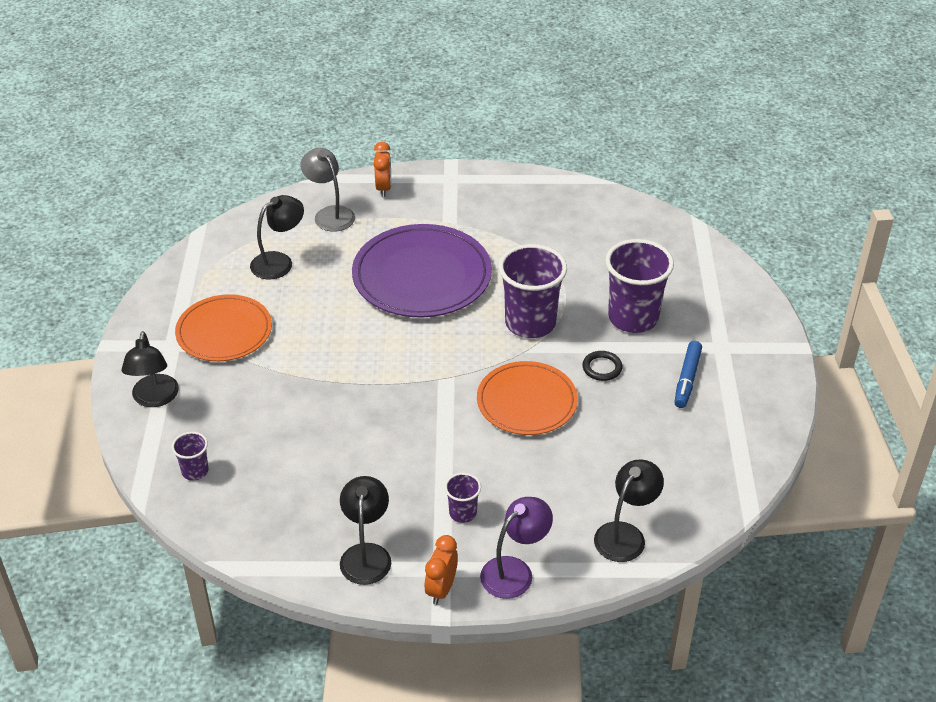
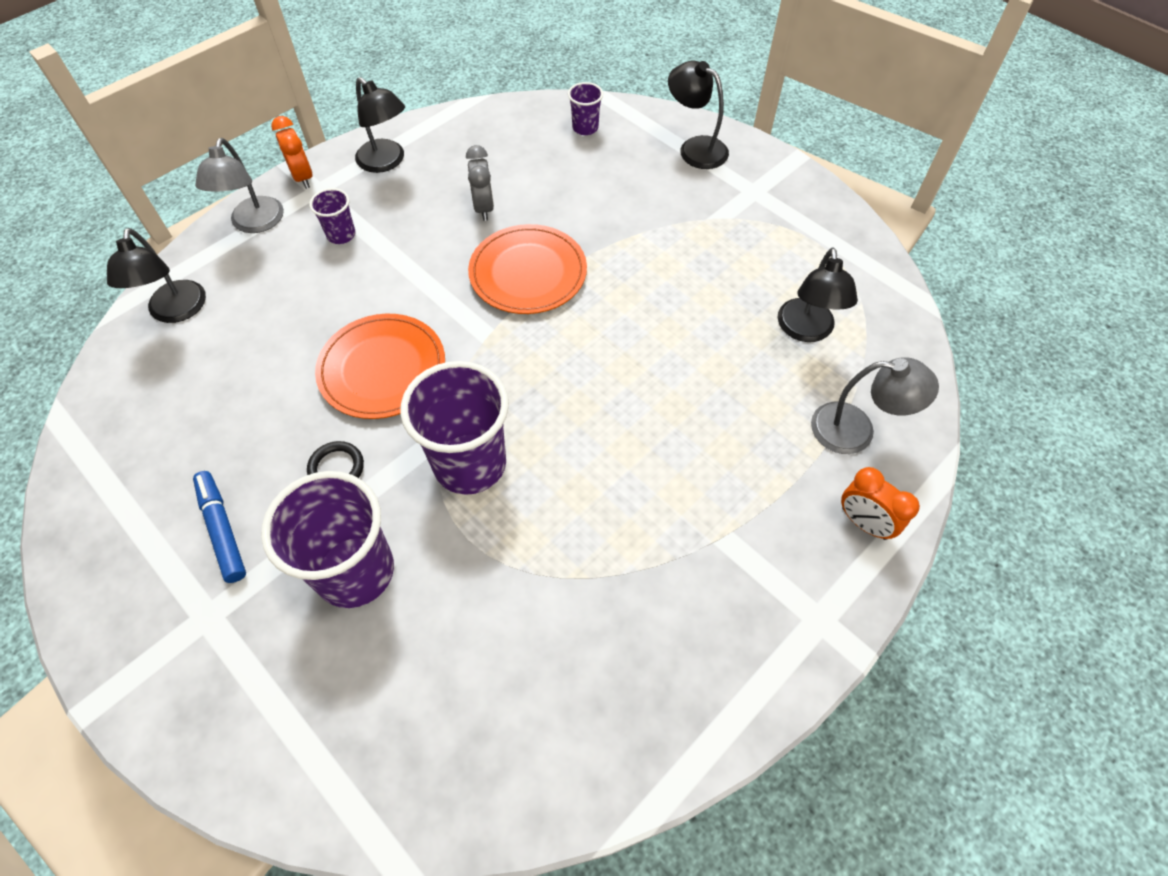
camera: 135 degrees right, 15 degrees up
orange plate [175,294,272,361] -> orange plate moved to [468,224,587,314]
purple plate [352,224,492,318] -> none
purple lamp [480,497,553,599] -> grey lamp [195,138,284,233]
none -> grey clock [466,145,494,221]

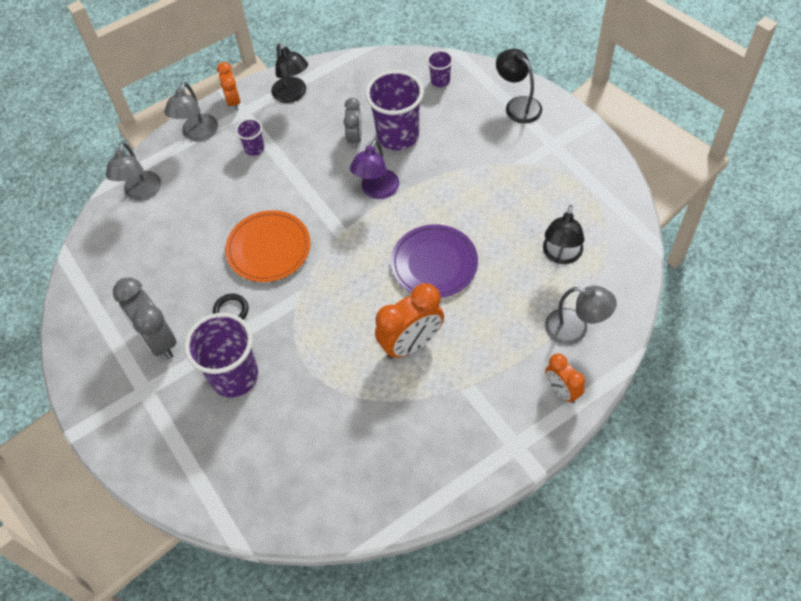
camera: 15 degrees right, 0 degrees up
black lamp [107,228,206,323] -> grey lamp [106,142,161,201]
blue marker [193,471,246,583] -> grey clock [113,277,177,359]
purple cup [400,361,509,495] -> purple cup moved to [365,70,424,150]
orange plate [468,224,587,314] -> purple lamp [350,140,399,199]
none -> orange clock [375,283,444,359]
none -> purple plate [391,225,478,298]

